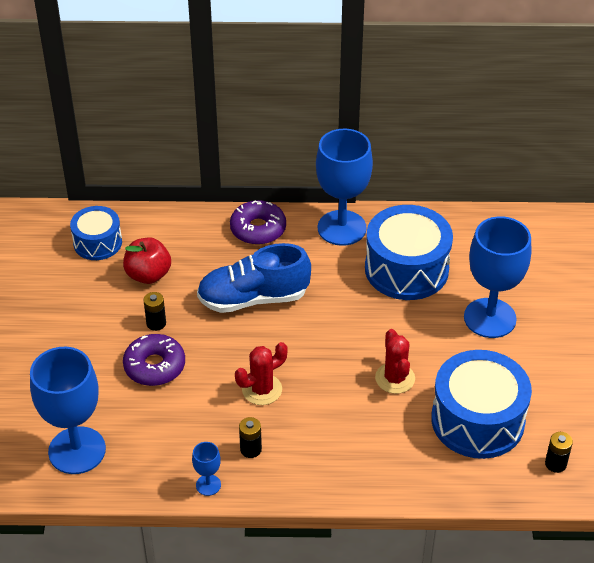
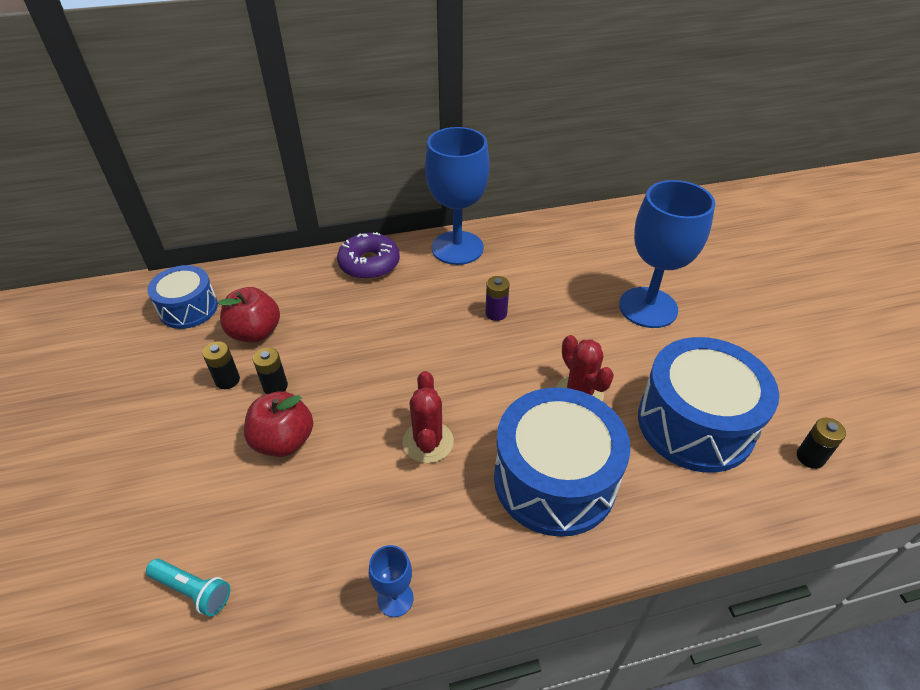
camera: 15 degrees left, 0 degrees up
blue goblet [30,347,106,474] -> turquoise flashlight [146,559,231,617]
purple donut [123,334,185,386] -> red apple [244,391,313,457]
blue shoe [197,243,311,313] -> none
red cactus [235,342,288,405] -> red cactus turned 45 degrees counterclockwise [402,371,454,463]
black battery [239,417,262,458] -> black battery moved to [202,341,240,389]
blue drum [365,205,453,300] -> blue drum moved to [494,387,631,537]
none -> purple battery [485,276,509,321]

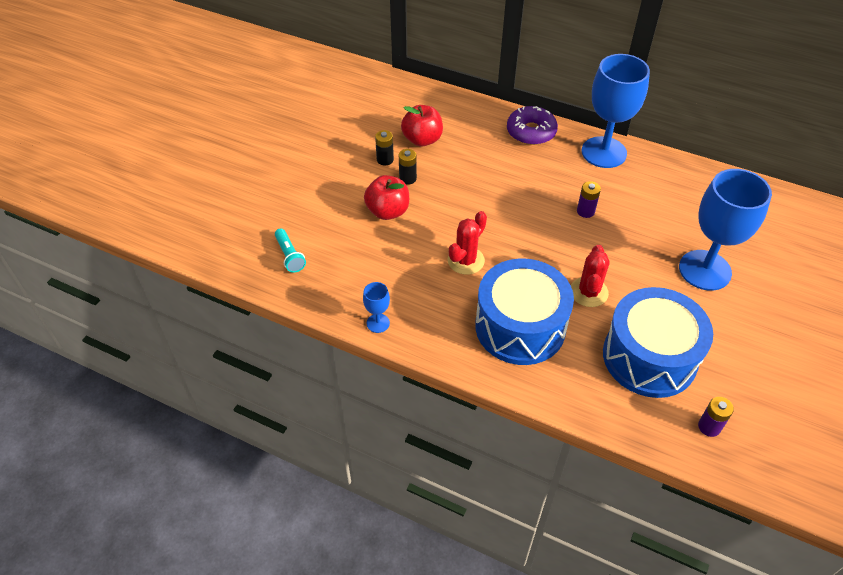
camera: 40 degrees right, 5 degrees up
blue drum [147,265,218,329] -> none
black battery [797,418,846,469] -> purple battery [698,397,734,437]

